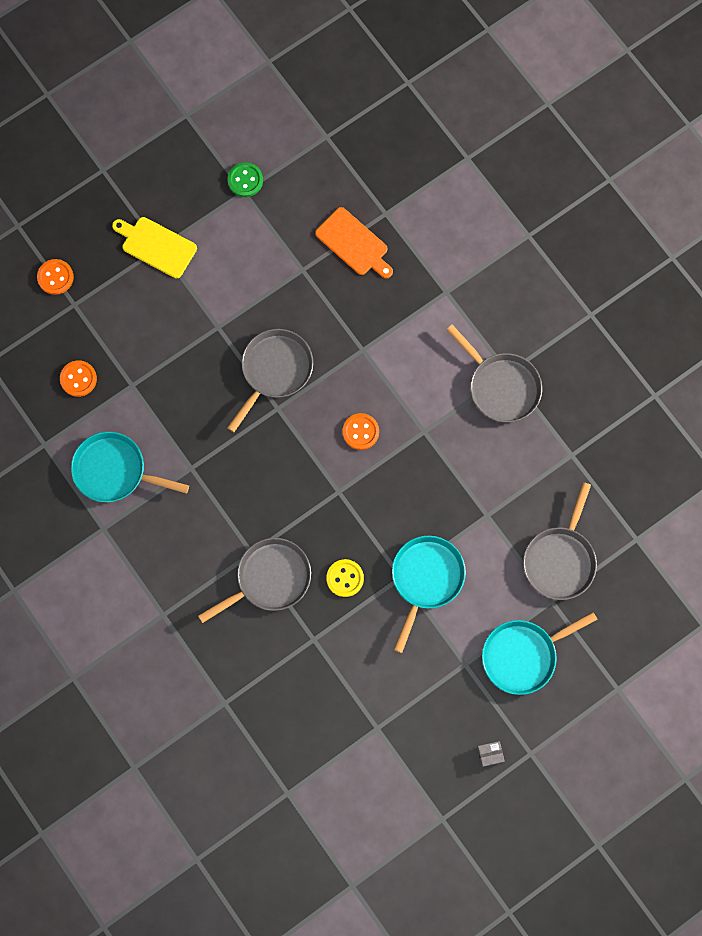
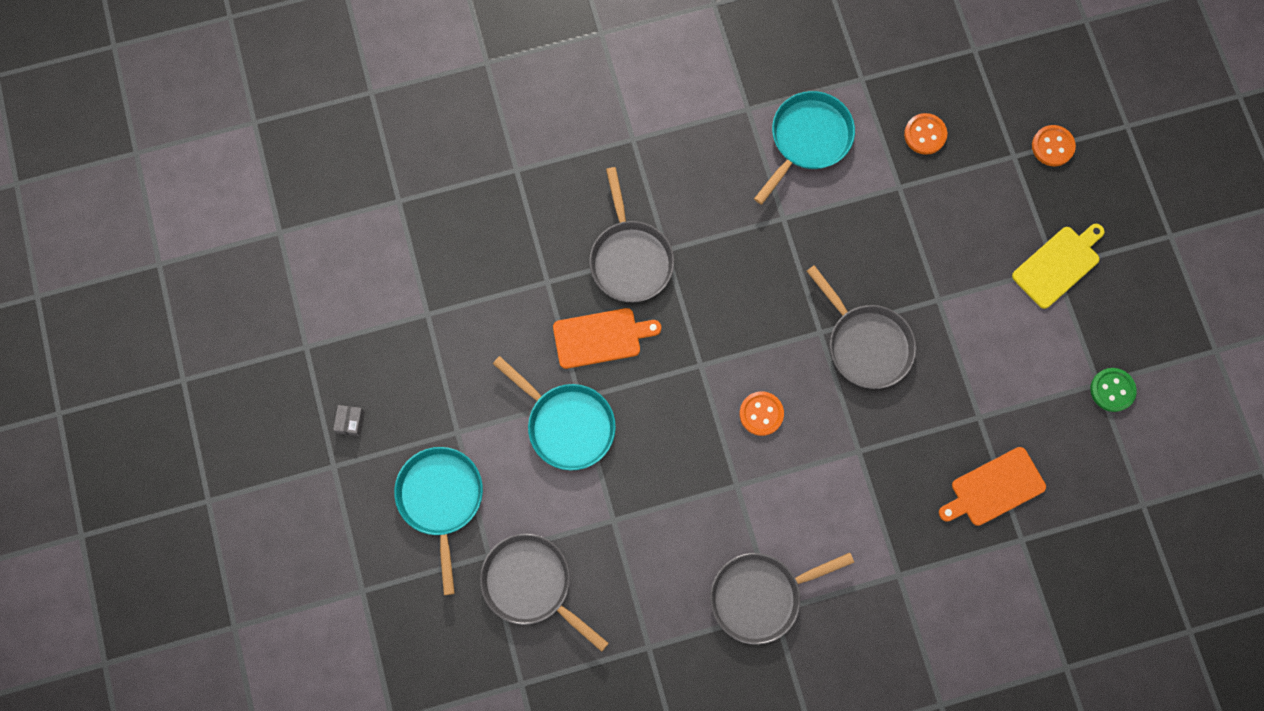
camera: 110 degrees right, 0 degrees up
yellow button [326,559,364,597] -> orange cutting board [553,308,661,369]

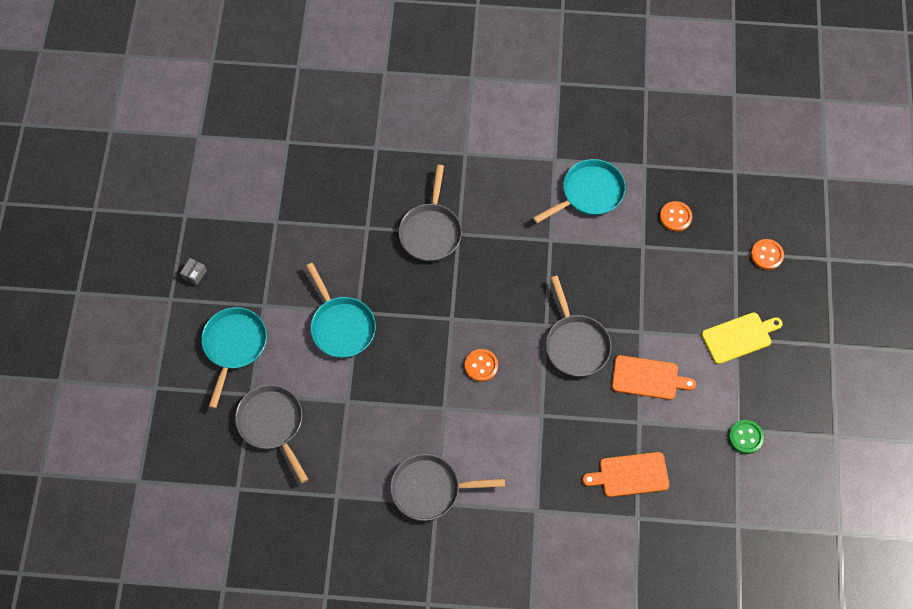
camera: 20 degrees right, 10 degrees down
orange cutting board [553,308,661,369] -> orange cutting board moved to [612,355,696,400]

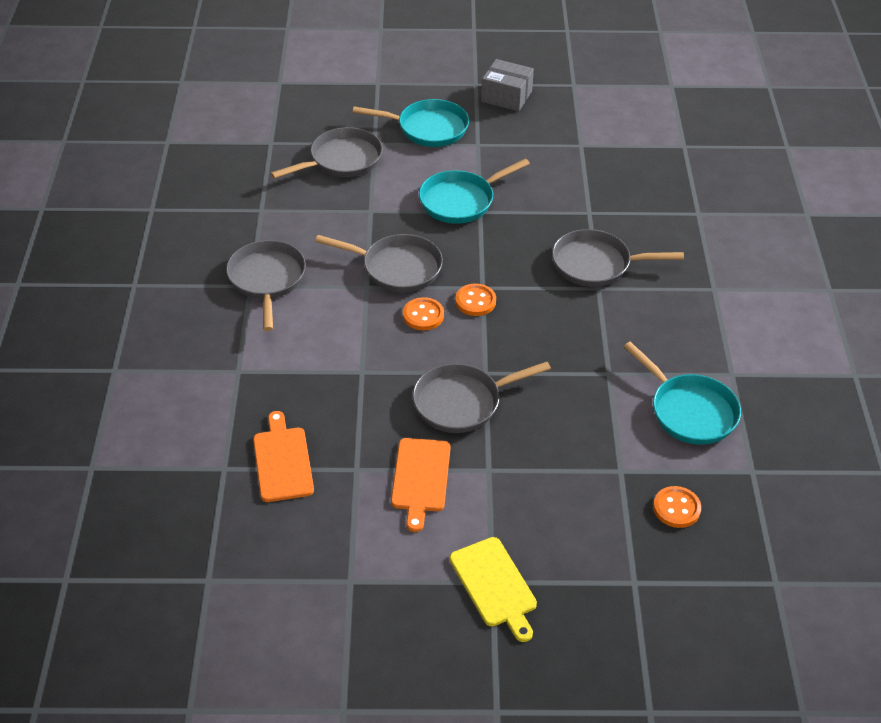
camera: 85 degrees right, 20 degrees down
grey box [180,258,207,285] -> grey box [481,59,534,111], size x2.02
green button [729,420,764,454] -> none
orange button [751,239,784,270] -> orange button moved to [455,284,496,316]
none -> grey pan [315,234,443,292]

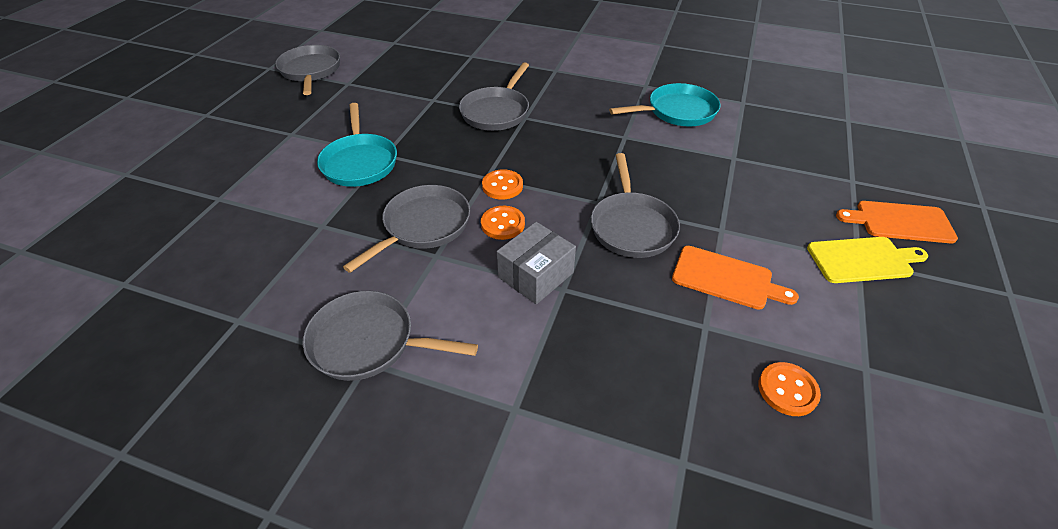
camera: 70 degrees left, 0 degrees up
orange cutting board [253,411,314,502] -> orange cutting board moved to [836,201,958,243]
grey pan [271,127,383,179] -> grey pan moved to [275,45,340,95]
turquoise pan [353,99,469,147] -> none
grey box [481,59,534,111] -> grey box moved to [497,222,576,304]
orange button [653,486,701,528] -> orange button moved to [758,362,821,416]

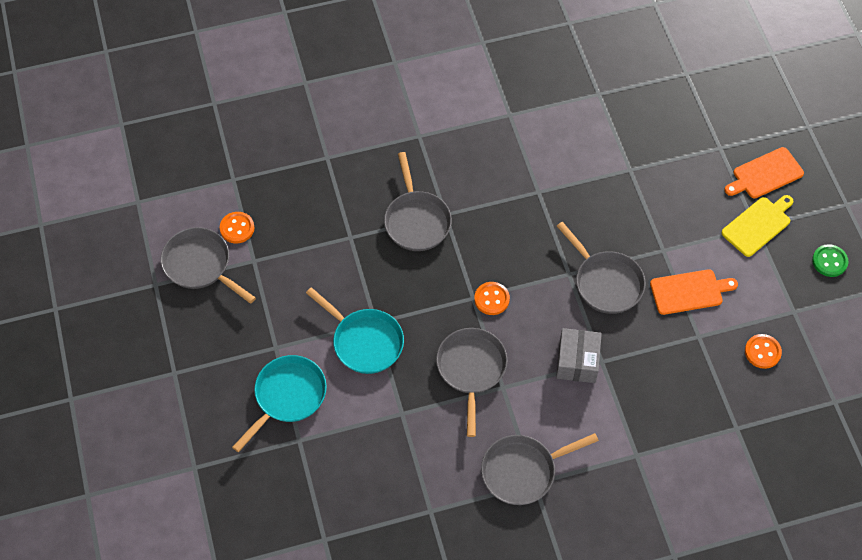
camera: 35 degrees left, 15 degrees up
orange button [481,206,525,240] -> orange button moved to [220,212,254,243]
turquoise pan [609,83,721,127] -> turquoise pan moved to [232,355,327,452]
none -> green button [812,244,849,277]

